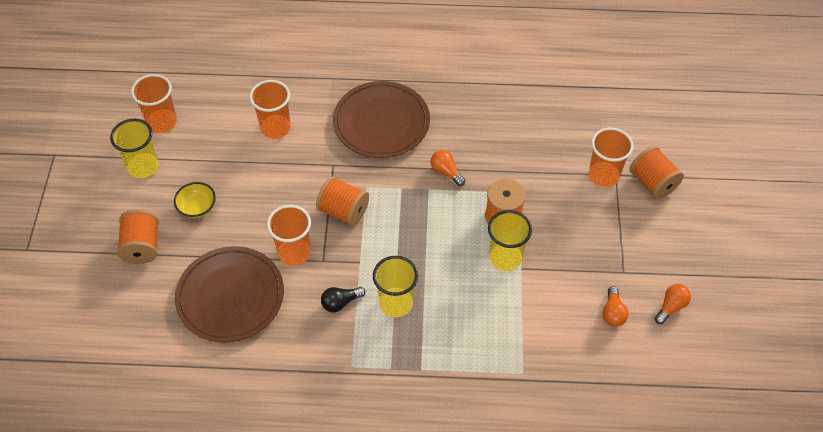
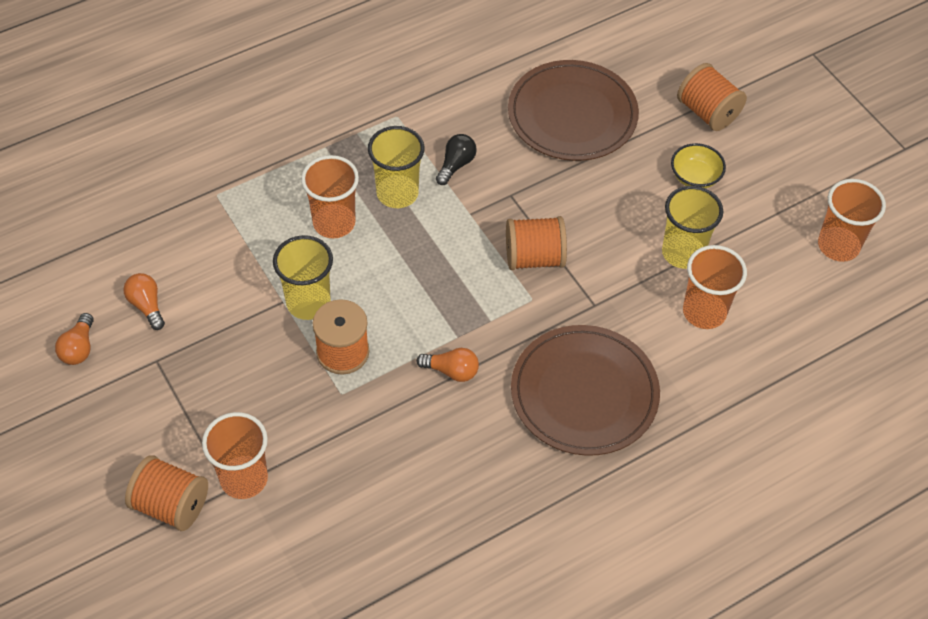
camera: 145 degrees right, 0 degrees up
yellow cup [110,119,158,178] -> yellow cup moved to [662,186,723,269]
orange cup [267,205,311,266] -> orange cup moved to [301,155,359,238]

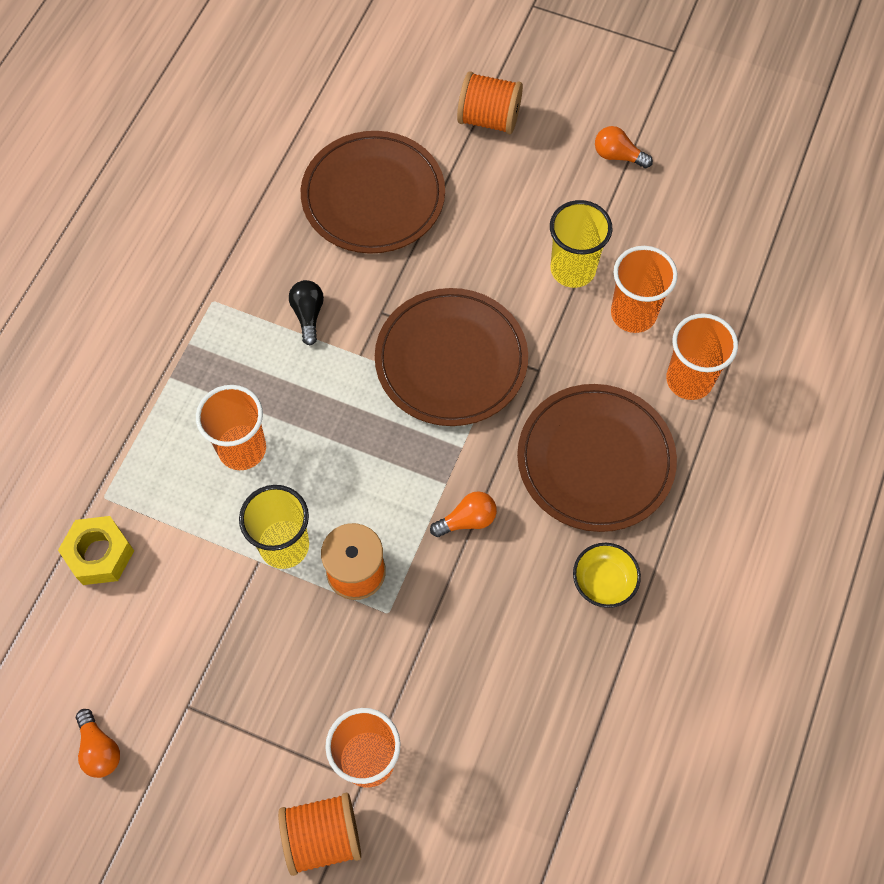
camera: 35 degrees left, 10 degrees up
orange light bulb [123,273,165,330] -> orange light bulb moved to [595,126,653,168]
yellow cup [368,126,425,208] -> none
orange spool [506,216,567,270] -> brown plate [375,288,528,426]
yellow bowl [671,143,726,188] -> yellow bowl moved to [573,543,641,608]
orange cup [818,179,886,262] -> orange cup moved to [666,313,738,400]
none -> yellow nut [58,516,134,585]

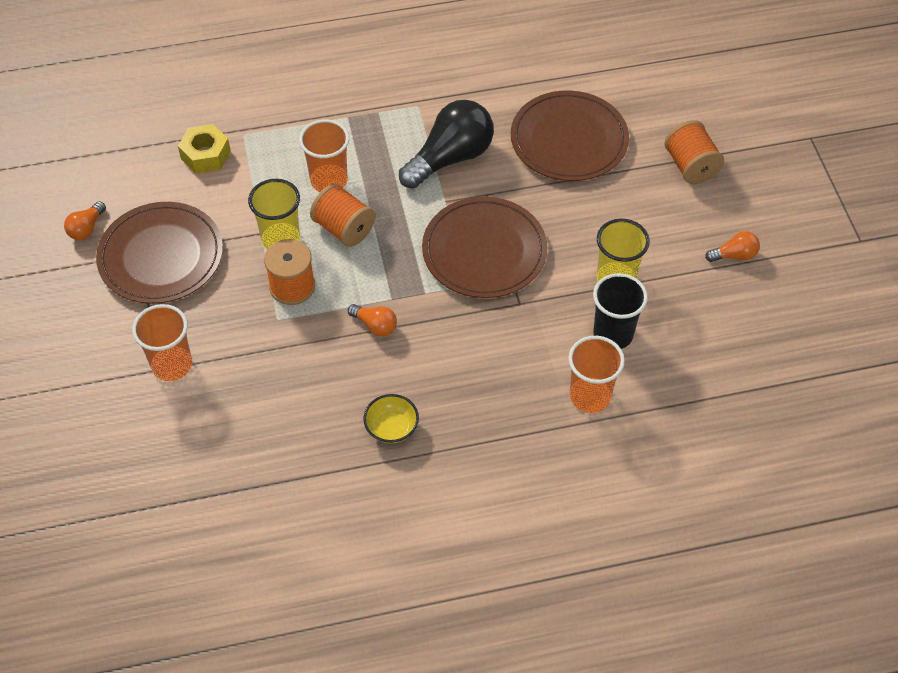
camera: 55 degrees right, 10 degrees down
orange spool [278,793,361,876] -> orange spool moved to [310,184,376,247]
black light bulb [289,280,324,345] -> black light bulb [399,100,494,189], size x2.16
brown plate [517,384,677,532] -> brown plate moved to [96,202,223,304]
orange light bulb [595,126,653,168] -> orange light bulb turned 90 degrees clockwise [705,231,760,262]
orange cup [611,246,678,333] -> black cup [593,273,648,349]

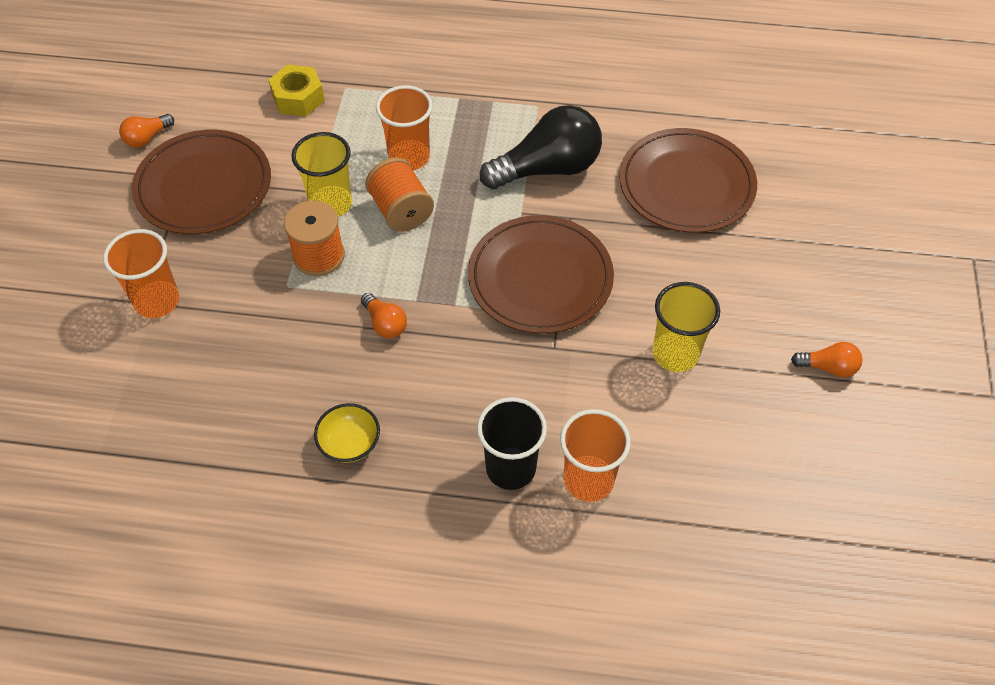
camera: 20 degrees right, 0 degrees up
black cup [593,273,648,349] -> black cup moved to [477,397,547,490]
orange spool [664,120,724,184] -> none

